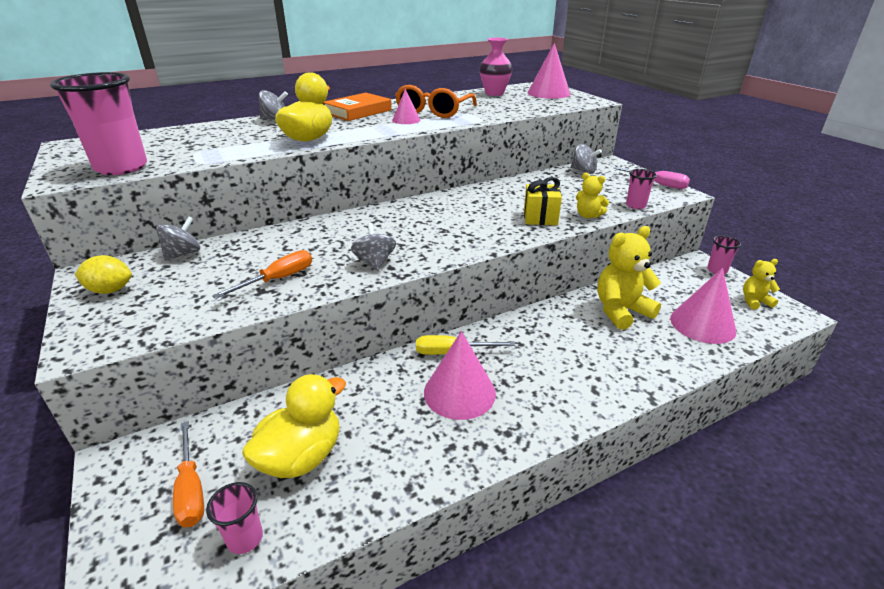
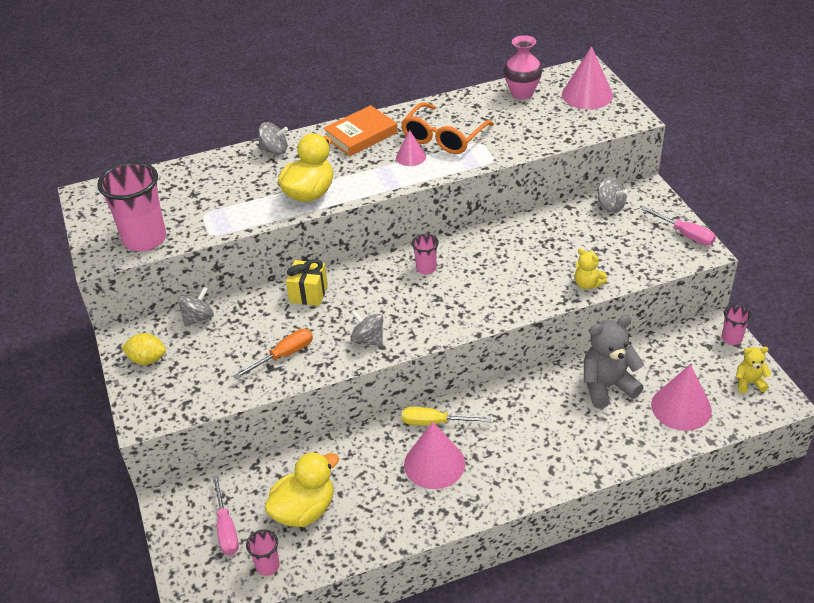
camera: 10 degrees right, 10 degrees up
orange screwdriver [173,422,204,527] -> pink screwdriver [212,475,239,555]
grey spinning top [351,223,396,271] -> grey spinning top turned 45 degrees counterclockwise [351,309,383,346]
yellow gift [524,177,562,225] -> yellow gift moved to [286,259,328,306]
yellow teddy bear [597,226,661,330] -> grey teddy bear [584,315,644,409]
pink cup [626,169,657,209] -> pink cup moved to [412,234,439,274]

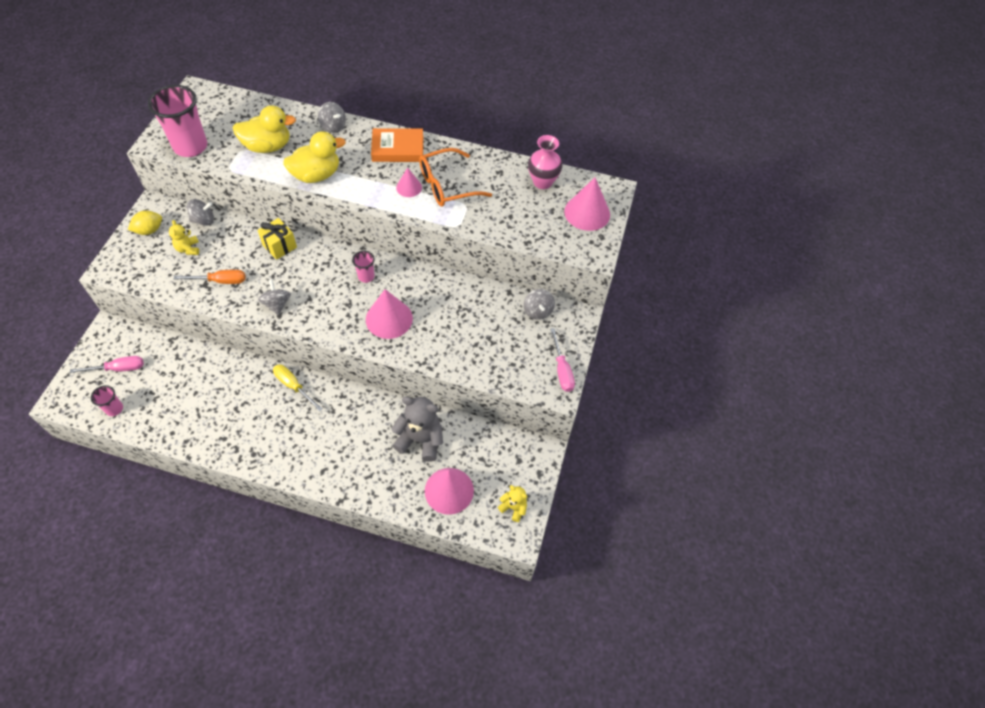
camera: 30 degrees right, 15 degrees up
yellow lemon [121,333,166,365] -> yellow lemon turned 75 degrees counterclockwise [128,211,162,235]
pink screwdriver [212,475,239,555] -> pink screwdriver turned 120 degrees counterclockwise [70,356,144,373]
yellow duck [264,451,339,527] -> yellow duck moved to [233,105,296,153]
pink cone [404,422,465,489] -> pink cone moved to [366,289,413,339]
yellow teddy bear [575,248,607,289] -> yellow teddy bear moved to [169,220,199,255]
pink cup [722,305,752,345] -> none

